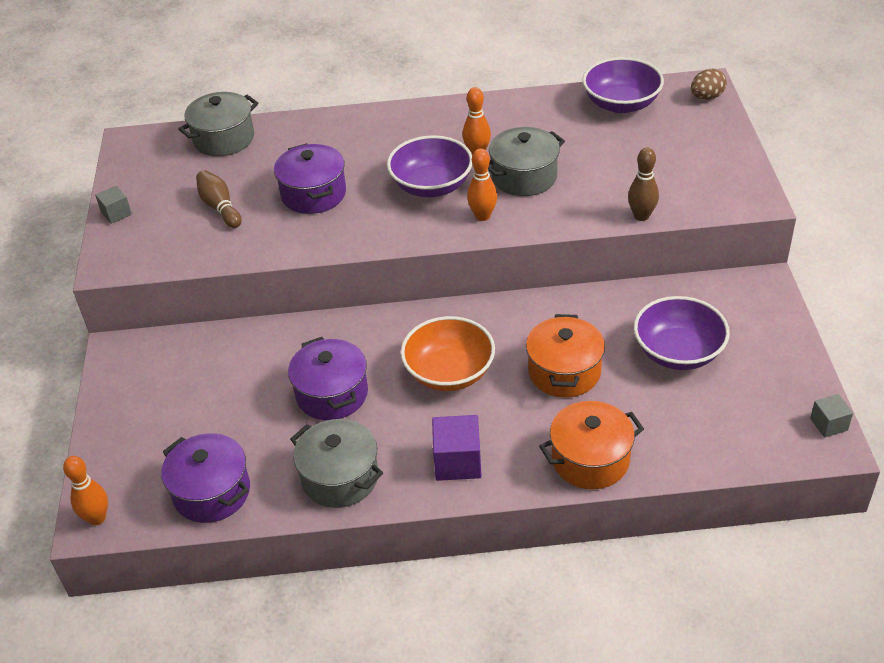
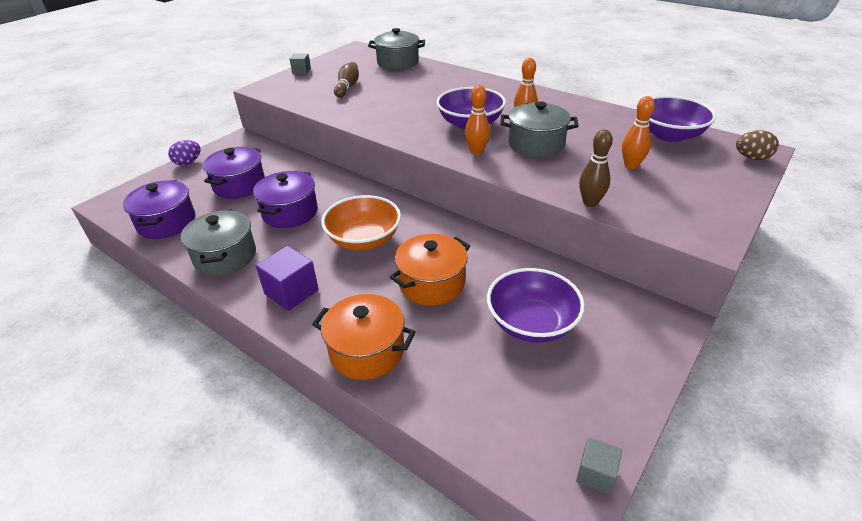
camera: 40 degrees right, 5 degrees down
orange bowling pin [63,456,108,525] -> orange bowling pin moved to [622,96,655,169]
purple pot [274,143,346,214] -> purple pot moved to [203,147,265,199]
none -> purple egg [168,140,201,165]

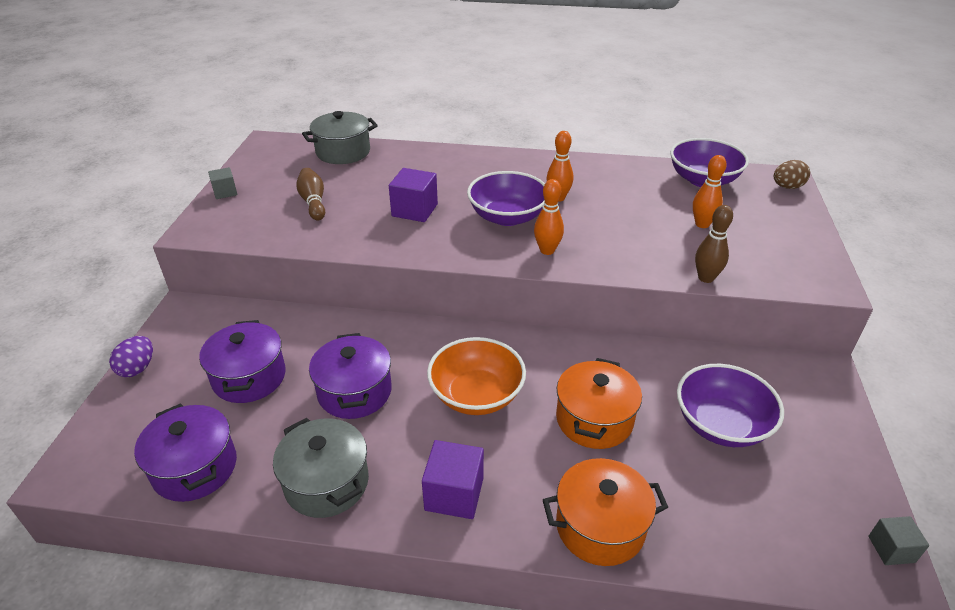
camera: 30 degrees left, 0 degrees up
grey pot [500,101,579,157] -> none
none -> purple cube [389,168,438,222]

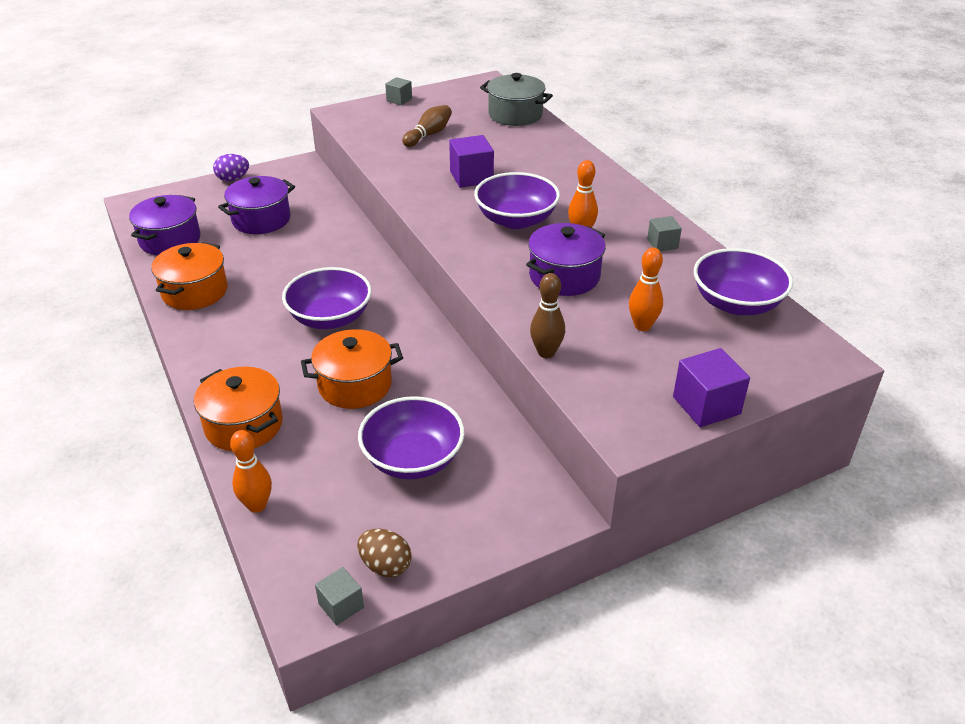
camera: 55 degrees right, 0 degrees up
grey pot [273,418,369,518] -> orange pot [151,242,228,310]
purple pot [309,333,392,419] -> purple pot moved to [526,223,606,296]
purple cube [422,440,484,519] -> purple cube moved to [673,348,750,427]
orange bowl [427,337,526,415] -> purple bowl [282,267,372,329]
orange bowling pin [534,179,564,255] -> orange bowling pin moved to [230,430,272,513]
brown egg [774,160,810,189] -> brown egg moved to [357,529,412,577]
none -> grey cube [647,216,682,251]

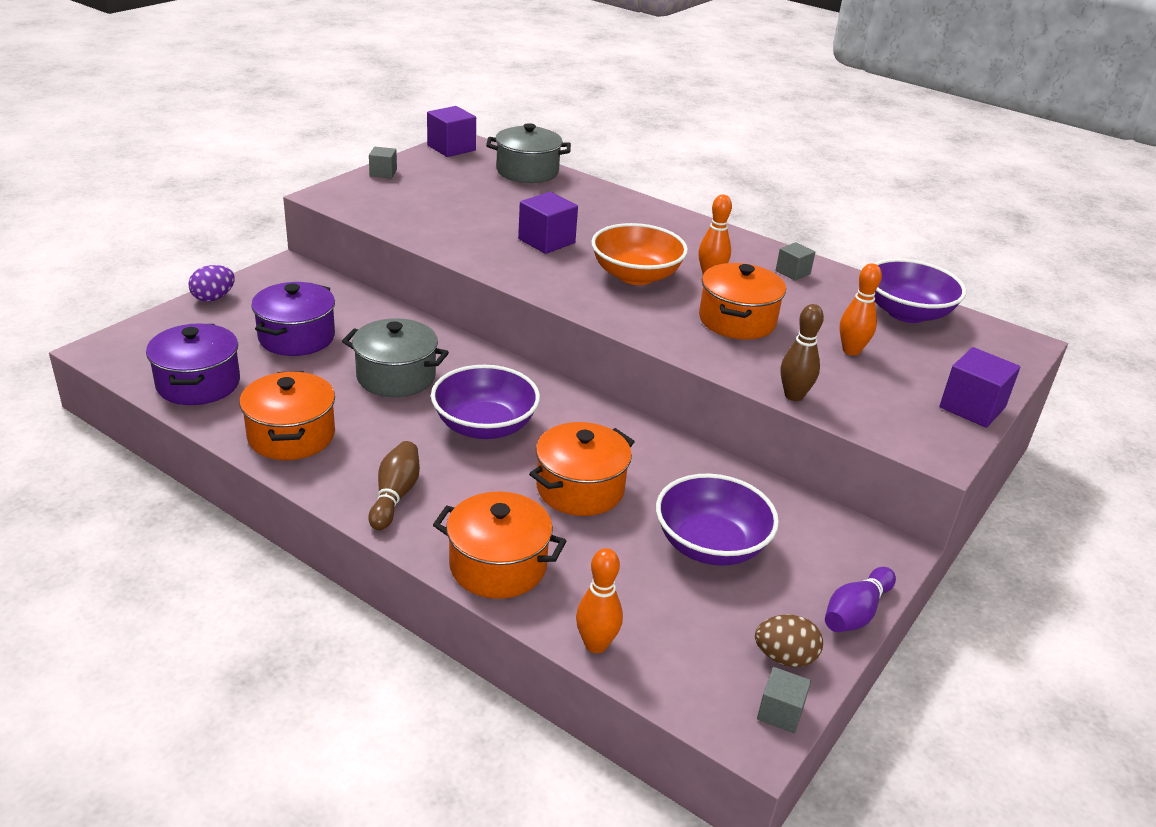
camera: 30 degrees left, 5 degrees down
brown bowling pin [402,105,452,147] -> brown bowling pin moved to [368,441,420,530]
purple bowl [474,172,560,229] -> orange bowl [591,223,688,285]
purple pot [526,223,606,296] -> orange pot [699,263,786,340]
none -> grey pot [342,318,449,397]
none -> purple cube [427,106,476,157]
none -> purple bowling pin [825,567,896,632]

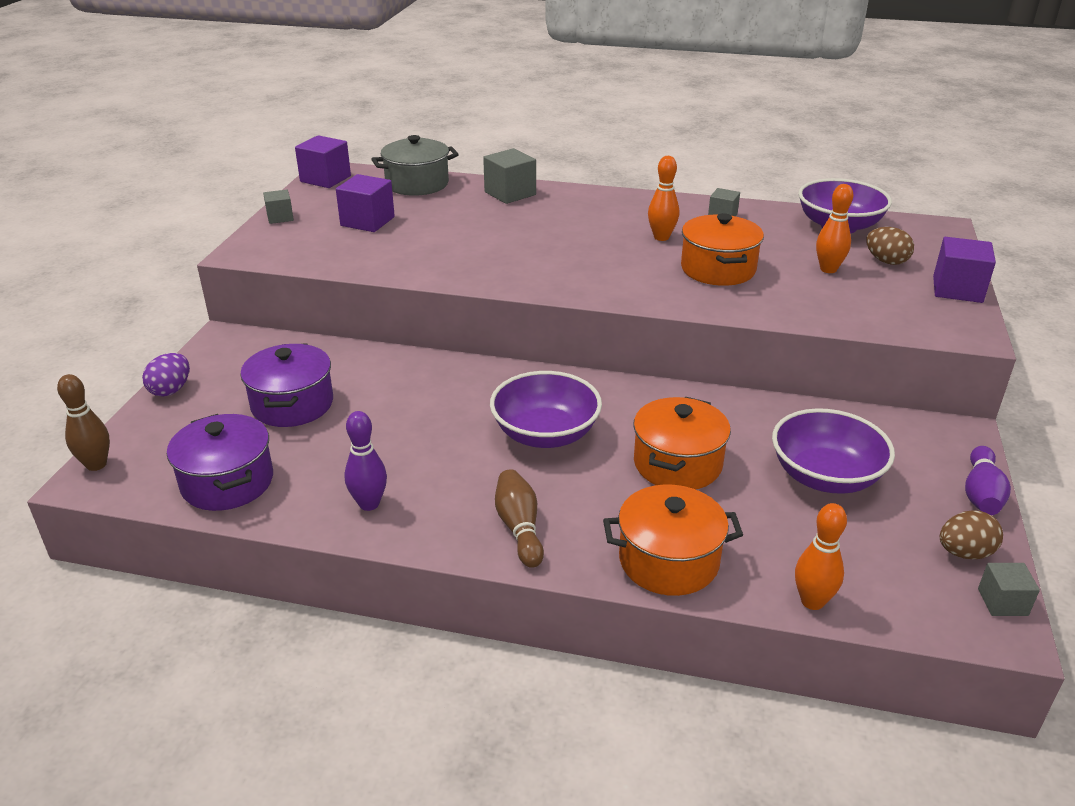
camera: 20 degrees left, 0 degrees up
orange pot [239,371,335,460] -> purple bowling pin [344,411,387,511]
grey pot [342,318,449,397] -> none
purple cube [518,192,578,254] -> purple cube moved to [336,174,395,232]
orange bowl [591,223,688,285] -> none
brown bowling pin [781,304,824,401] -> brown bowling pin moved to [57,374,110,471]
none -> grey cube [483,148,536,204]
none -> brown egg [866,227,914,265]

